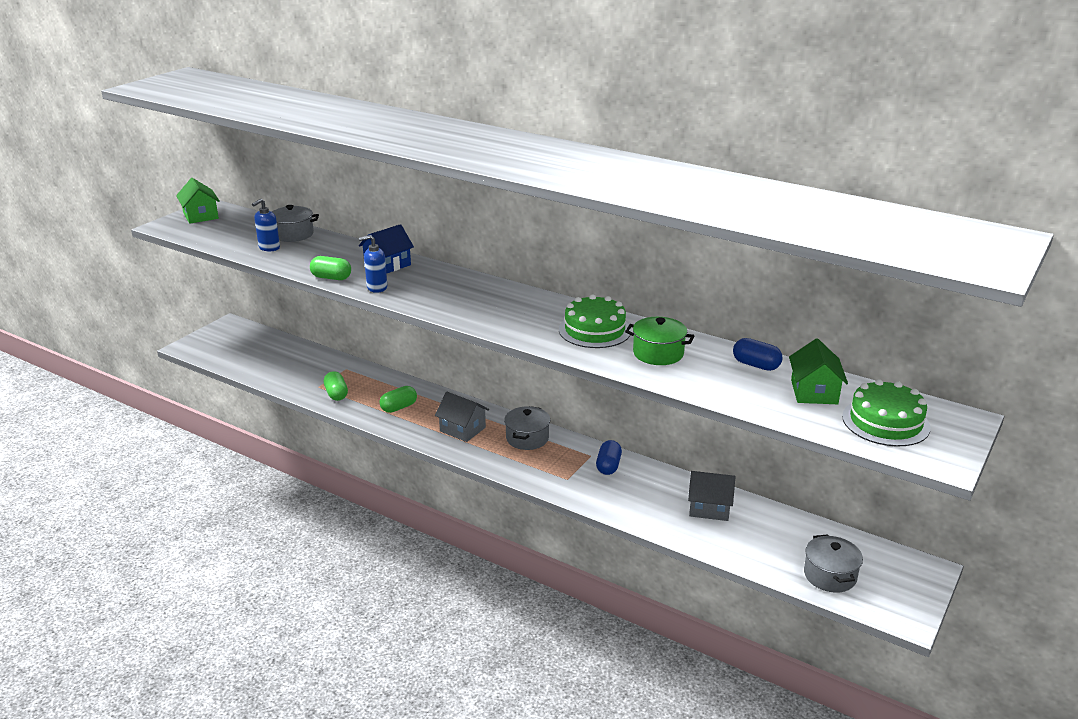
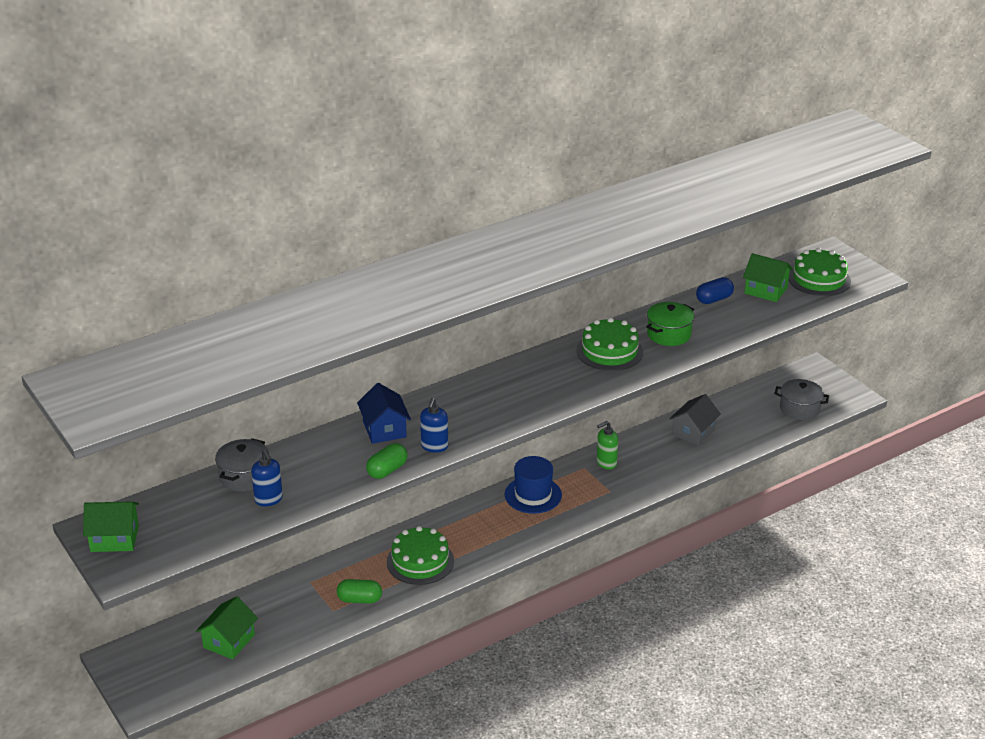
camera: 65 degrees left, 5 degrees up
green capsule [380,386,417,413] -> green cake [387,526,454,585]
grey house [435,392,489,442] -> none
grey pot [504,406,550,450] -> blue hat [505,456,562,514]
blue capsule [596,440,622,475] -> green soap dispenser [597,421,618,470]
none -> green house [196,596,258,659]

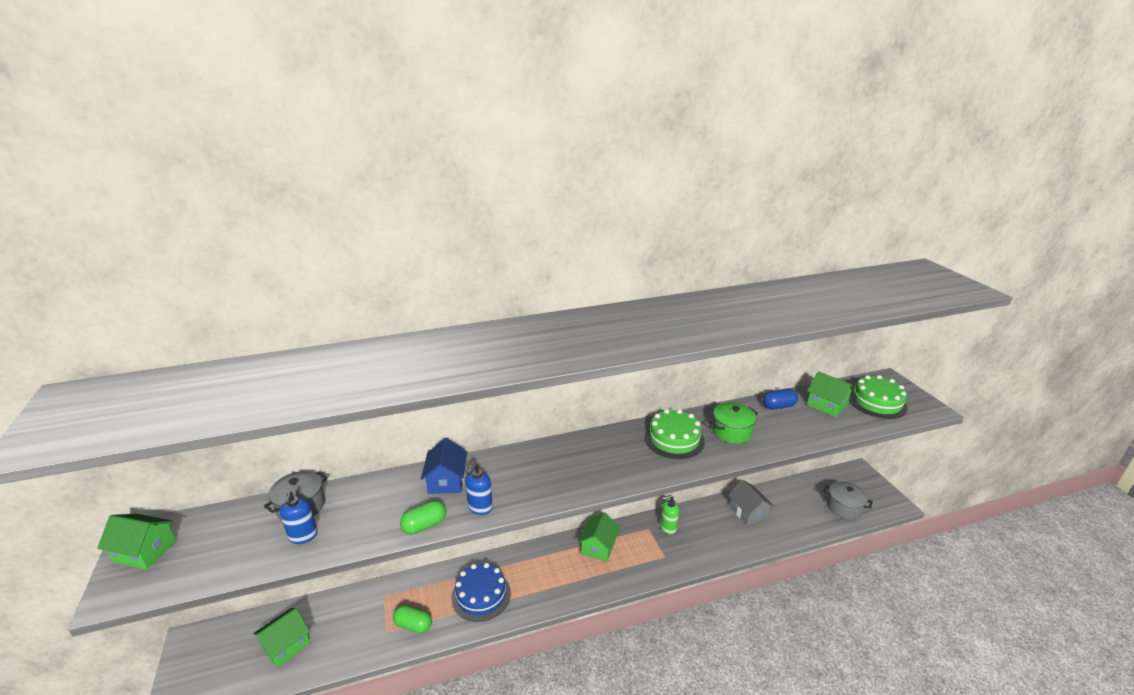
camera: 15 degrees right, 5 degrees down
green cake [387,526,454,585] -> blue cake [451,563,511,622]
blue hat [505,456,562,514] -> green house [578,512,620,561]
grey house [670,394,721,446] -> grey house turned 75 degrees counterclockwise [729,480,774,526]

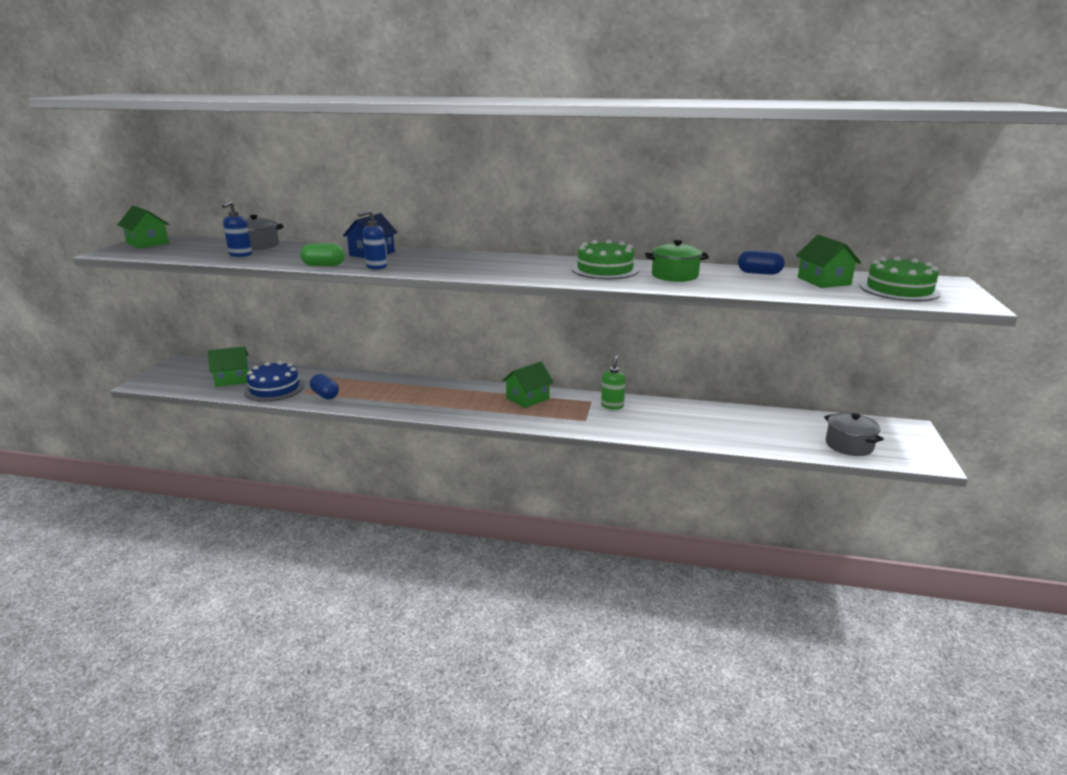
camera: 30 degrees right, 5 degrees down
green capsule [393,605,432,633] -> blue capsule [310,374,339,400]
blue cake [451,563,511,622] -> blue cake moved to [244,361,305,401]
green soap dispenser [660,495,679,535] -> green soap dispenser turned 90 degrees clockwise [601,355,626,410]
grey house [729,480,774,526] -> none

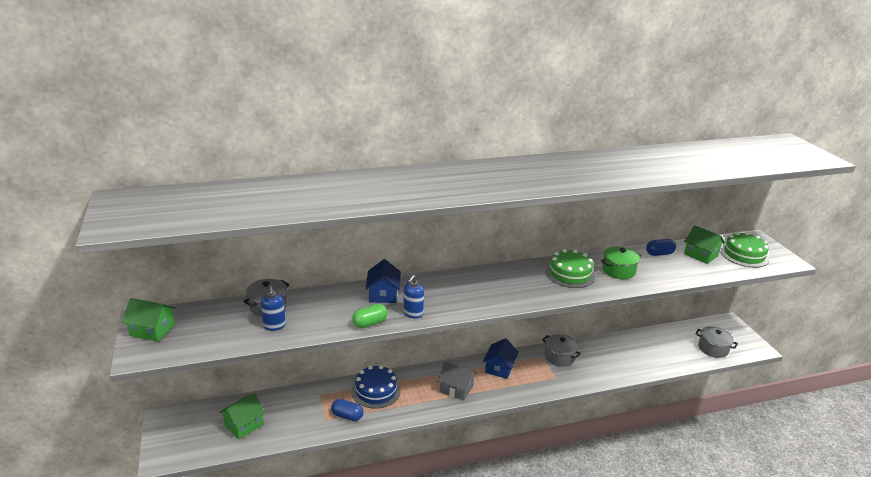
camera: 30 degrees left, 5 degrees up
blue cake [244,361,305,401] -> blue cake moved to [352,365,401,409]
green house [502,362,554,408] -> blue house [483,338,519,379]
green soap dispenser [601,355,626,410] -> grey pot [542,334,581,367]
none -> grey house [438,362,477,401]

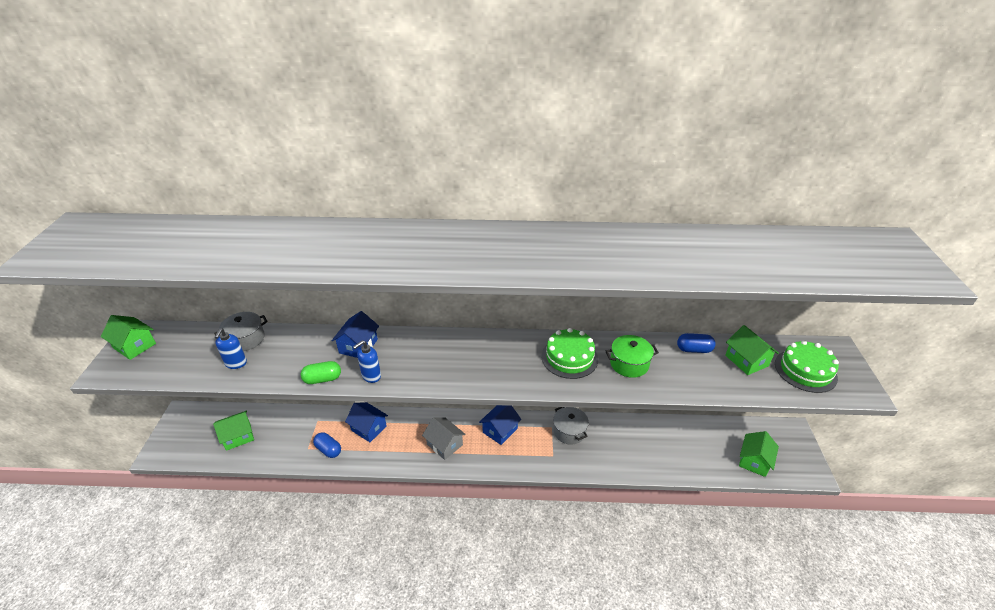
camera: 20 degrees right, 10 degrees up
blue cake [352,365,401,409] -> blue house [345,402,388,442]
grey pot [696,326,738,358] -> green house [739,431,779,477]

